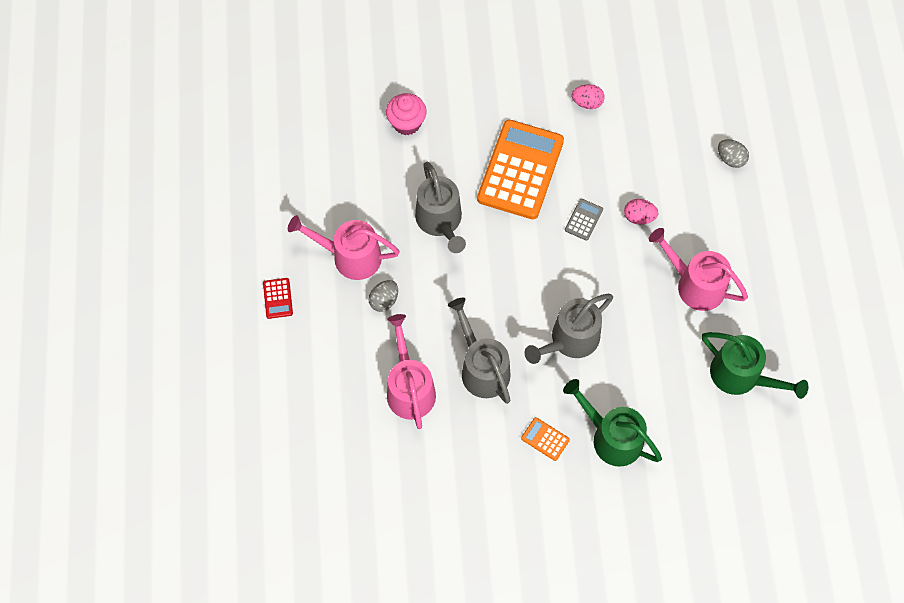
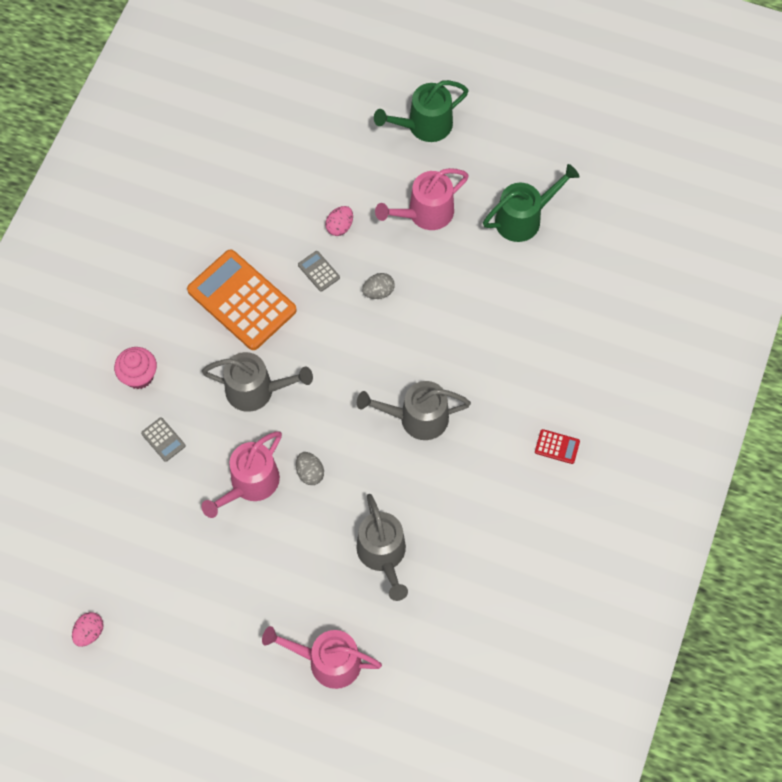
camera: 65 degrees left, 0 degrees up
red calculator [263,278,293,319] -> red calculator moved to [535,429,580,464]
pink watering can [387,314,436,429] -> pink watering can moved to [262,626,382,689]
orange calculator [521,417,570,461] -> none
grey watering can [525,294,613,364] -> grey watering can moved to [356,494,408,601]
green watering can [563,379,662,467] -> green watering can moved to [374,80,469,142]
pink egg [572,84,605,109] -> pink egg moved to [72,612,104,647]
grey egg [718,139,749,168] -> grey egg moved to [362,273,395,299]
none -> grey calculator [141,417,185,462]

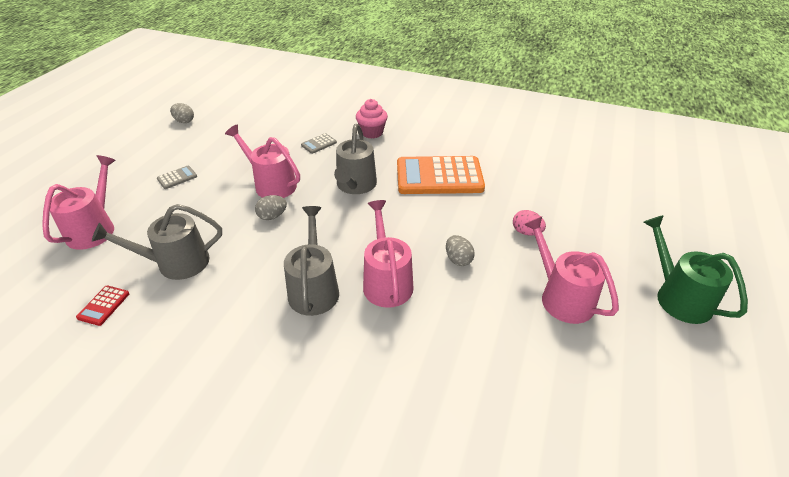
camera: 90 degrees right, 25 degrees down
pink egg [72,612,104,647] -> grey egg [170,103,194,123]
orange calculator [187,249,297,350] -> orange calculator turned 135 degrees counterclockwise [397,156,485,194]
grey calculator [298,251,340,292] -> grey calculator moved to [157,166,197,189]
green watering can [483,164,580,242] -> none
red calculator [535,429,580,464] -> red calculator moved to [76,286,130,326]
none -> pink watering can [363,200,414,308]

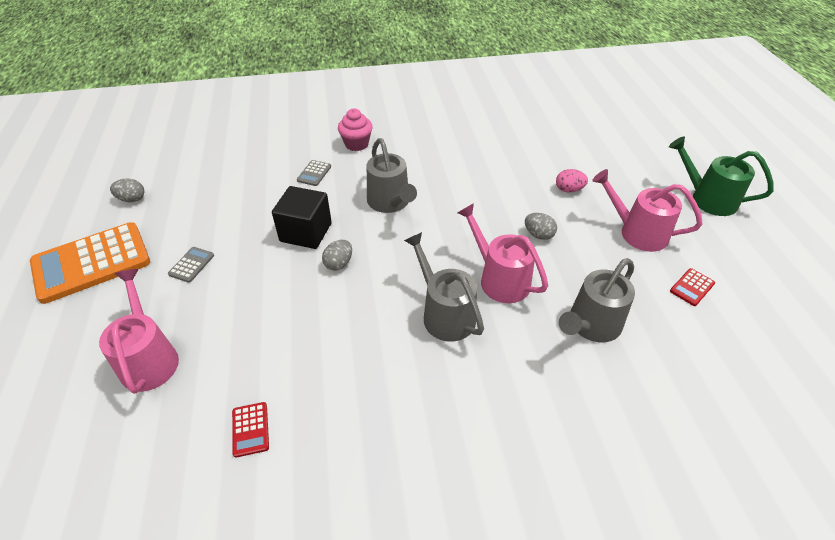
camera: 30 degrees left, 5 degrees up
grey watering can [92,204,222,280] -> grey watering can moved to [559,258,635,342]
pink watering can [225,125,300,198] -> black cube [272,186,332,249]
orange calculator [397,156,485,194] -> orange calculator moved to [30,222,150,304]
none -> red calculator [670,268,715,306]

